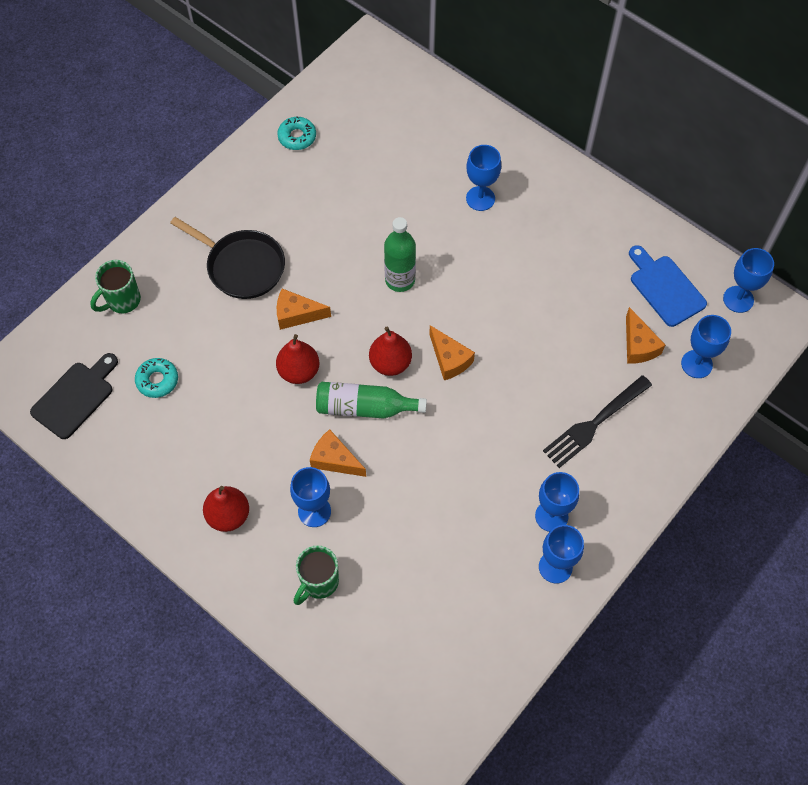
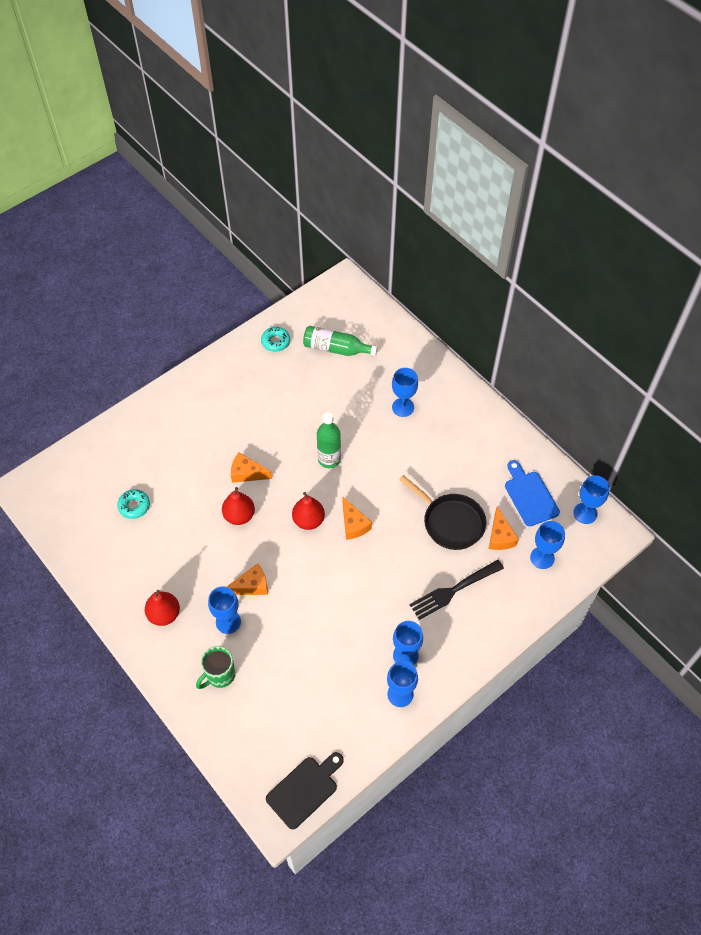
camera: 10 degrees right, 5 degrees down
black cutting board [30,353,118,439] -> black cutting board moved to [266,752,344,829]
green mug [90,260,141,313] -> none
black pan [170,217,285,299] -> black pan moved to [399,475,486,550]
orange cheese [310,429,366,477] -> orange cheese turned 120 degrees clockwise [227,563,268,595]
green bottle [316,382,427,419] -> green bottle moved to [303,326,378,356]

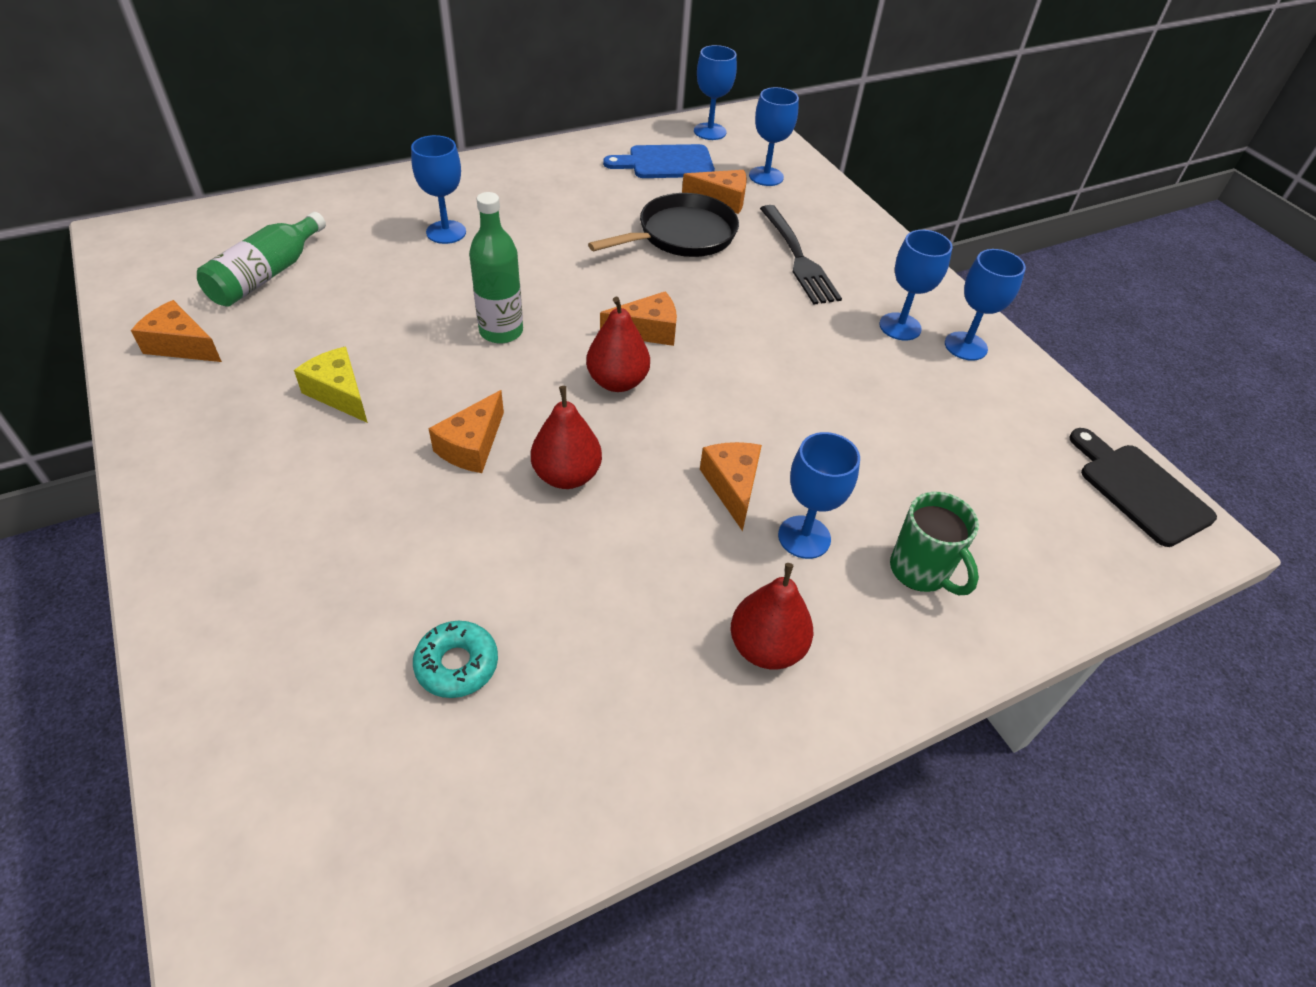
camera: 80 degrees left, 10 degrees down
turquoise donut [261,327,290,352] -> orange cheese [131,300,222,362]
none -> yellow cheese [294,347,368,423]

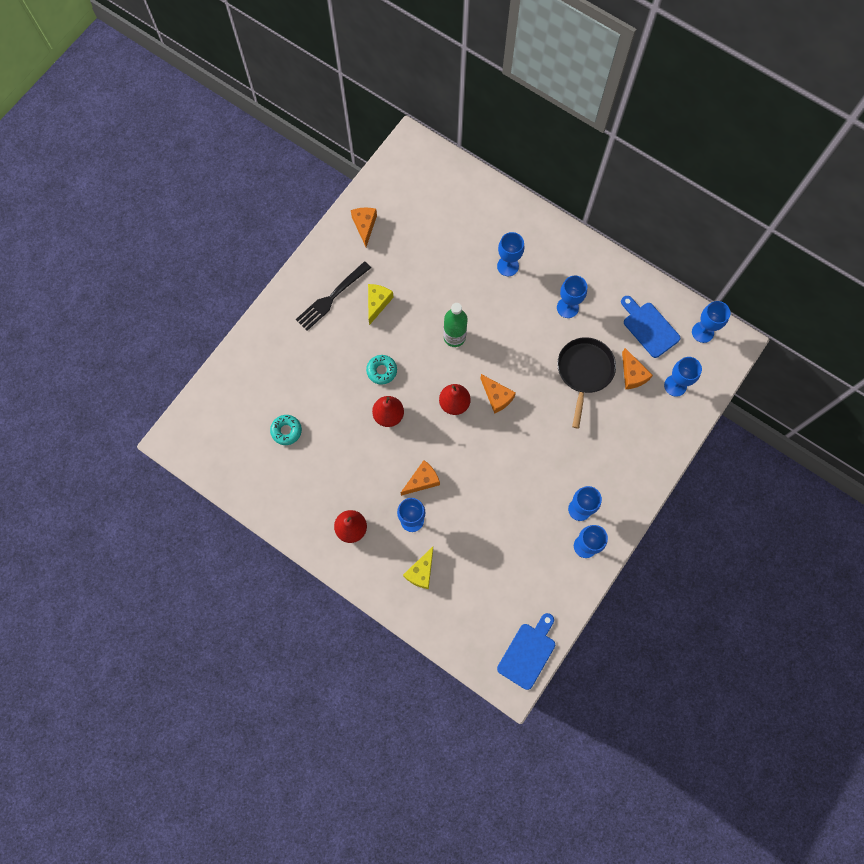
camera: 65 degrees right, 25 degrees up
green bottle [197,212,326,307] -> none
orange cheese [428,390,504,473] -> turquoise donut [366,355,397,385]
black pan [588,193,739,257] -> black pan turned 105 degrees counterclockwise [557,337,616,428]
black fork [760,205,842,305] -> black fork moved to [296,261,371,331]
green mug [890,491,979,595] -> yellow cheese [403,547,433,589]
black cutting board [1069,428,1217,547] -> blue cutting board [497,613,555,690]
none -> blue goblet [557,275,587,318]

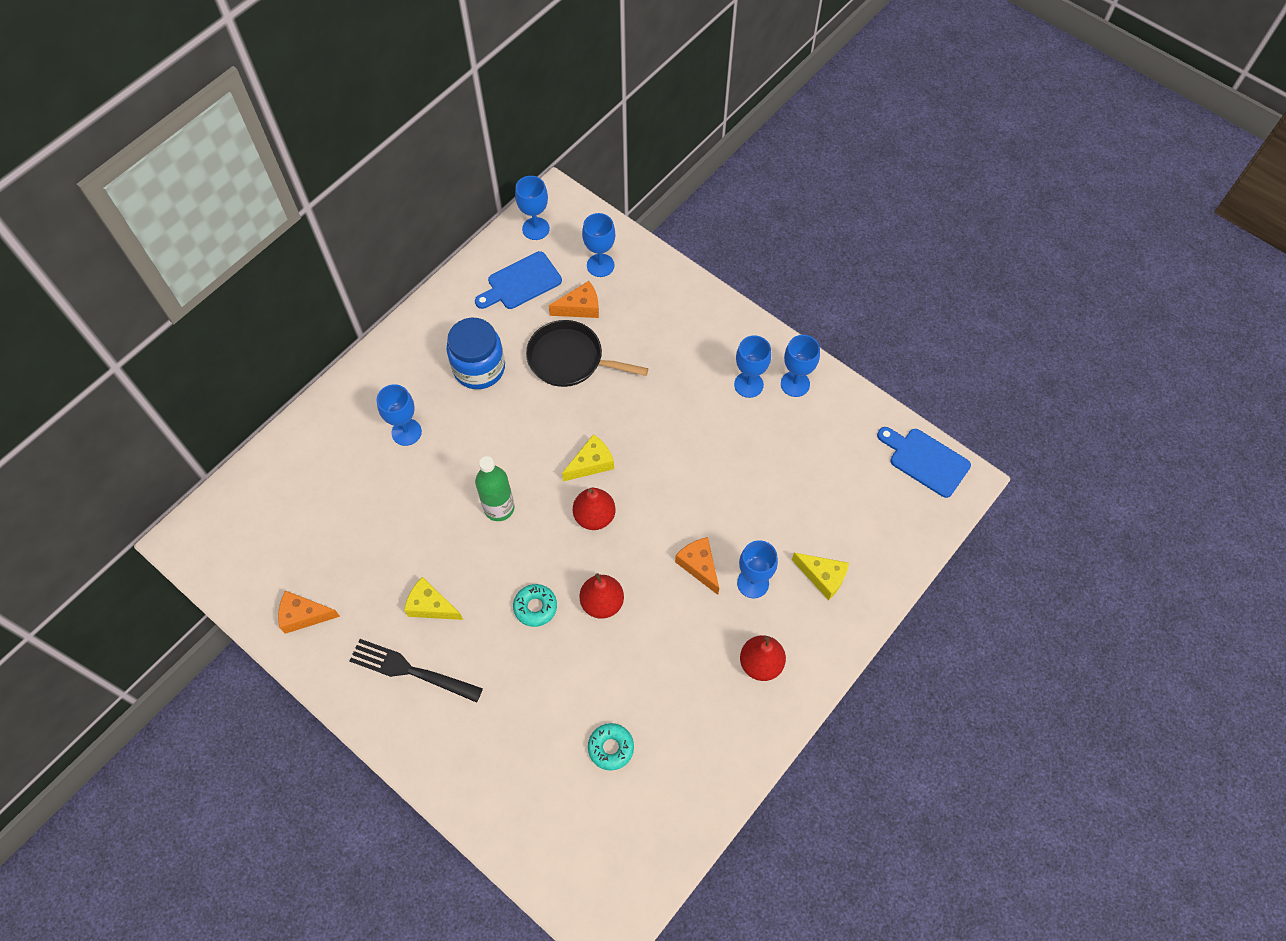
camera: 85 degrees left, 10 degrees down
black fork [296,261,371,331] -> black fork turned 150 degrees clockwise [349,639,483,703]
orange cheese [480,374,516,414] -> yellow cheese [562,434,614,481]
blue goblet [557,275,587,318] -> blue jar [447,318,505,389]

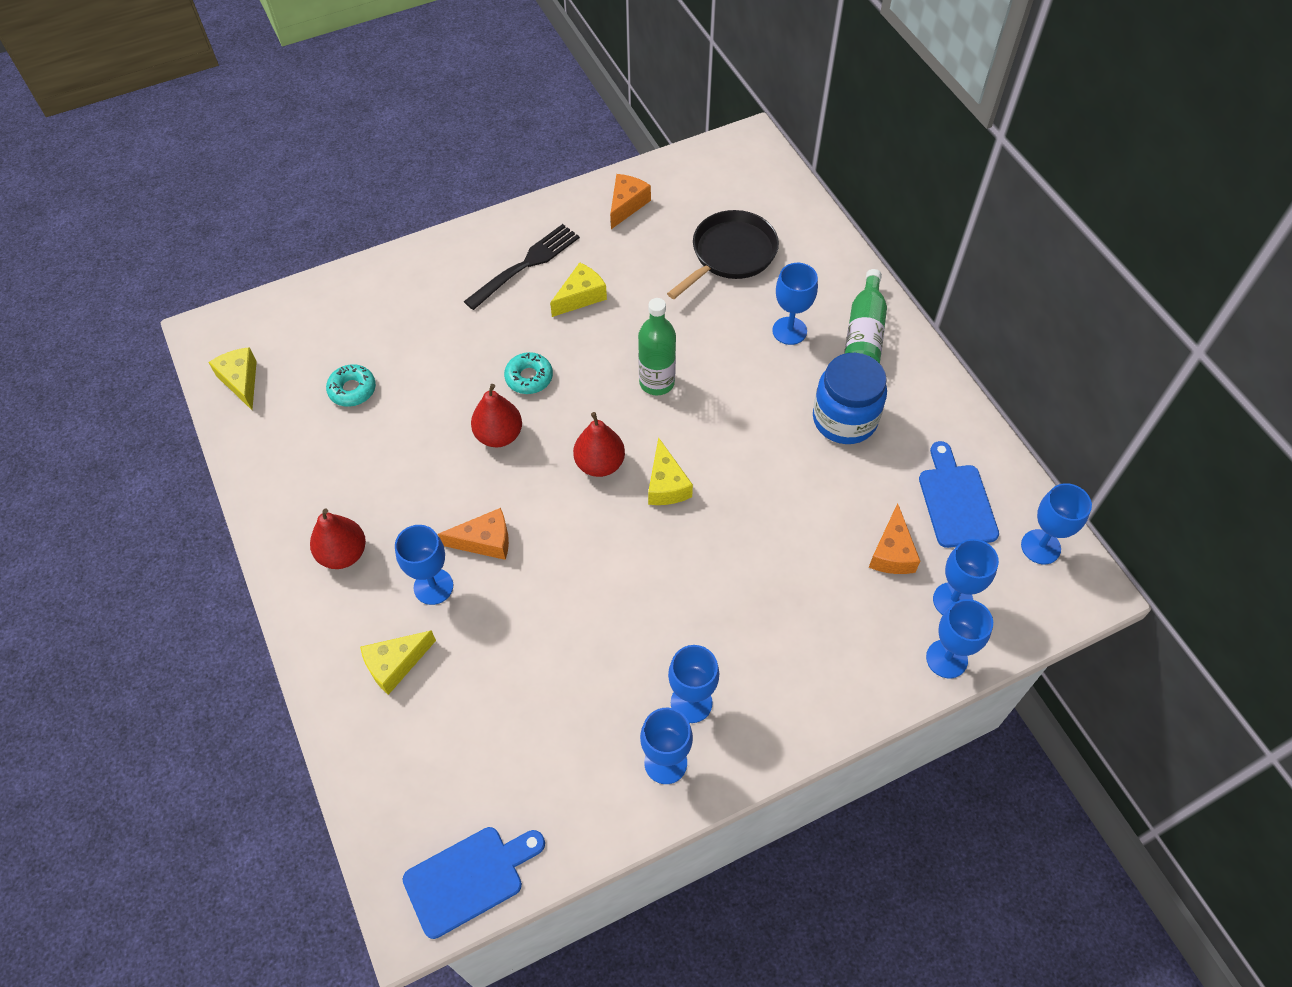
camera: 115 degrees right, 5 degrees down
black pan [526,320,648,387] -> black pan moved to [667,210,779,299]
none -> yellow cheese [208,347,257,410]
none -> green bottle [845,269,887,364]
none -> blue goblet [926,599,993,678]

